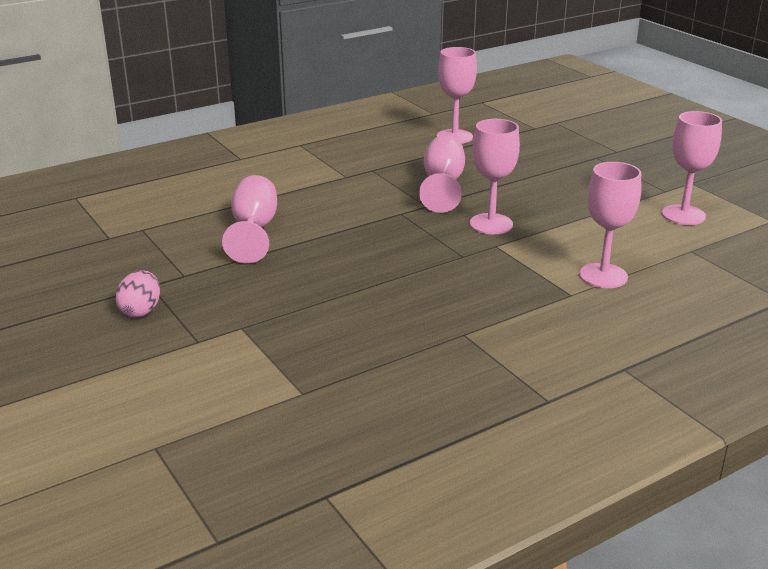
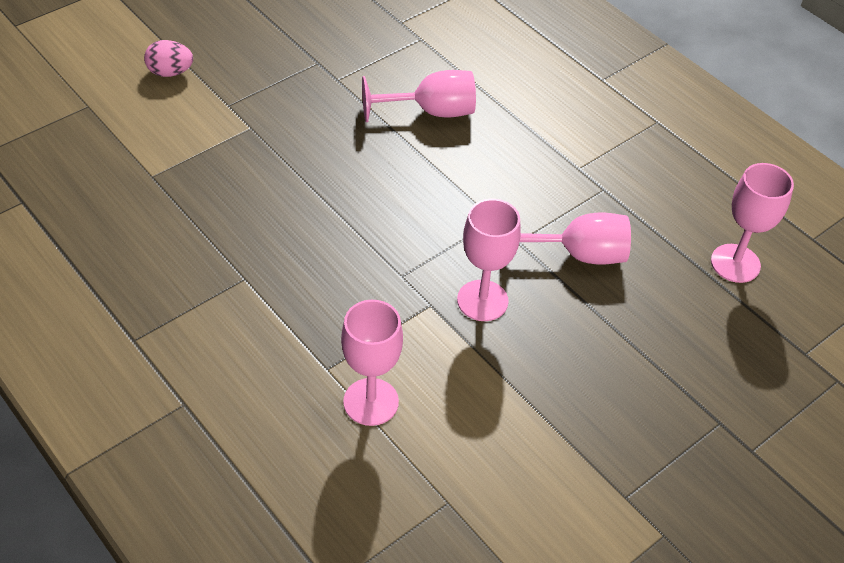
camera: 80 degrees right, 20 degrees up
pink egg [115,270,160,318] -> pink egg moved to [144,40,193,77]
pink goblet [662,111,722,225] -> none

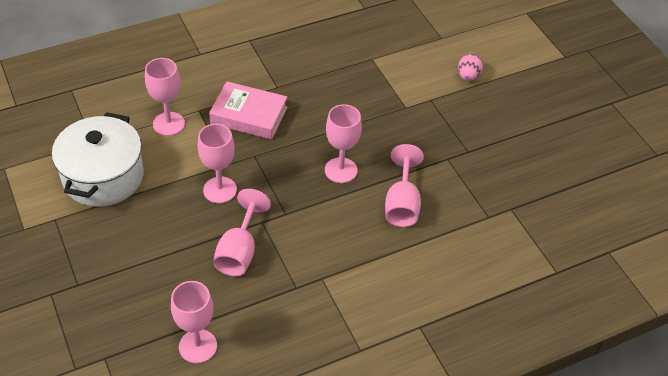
camera: 105 degrees right, 0 degrees up
none -> white pot [52,112,144,207]
none -> pink book [209,81,287,139]
none -> pink goblet [325,104,362,183]

